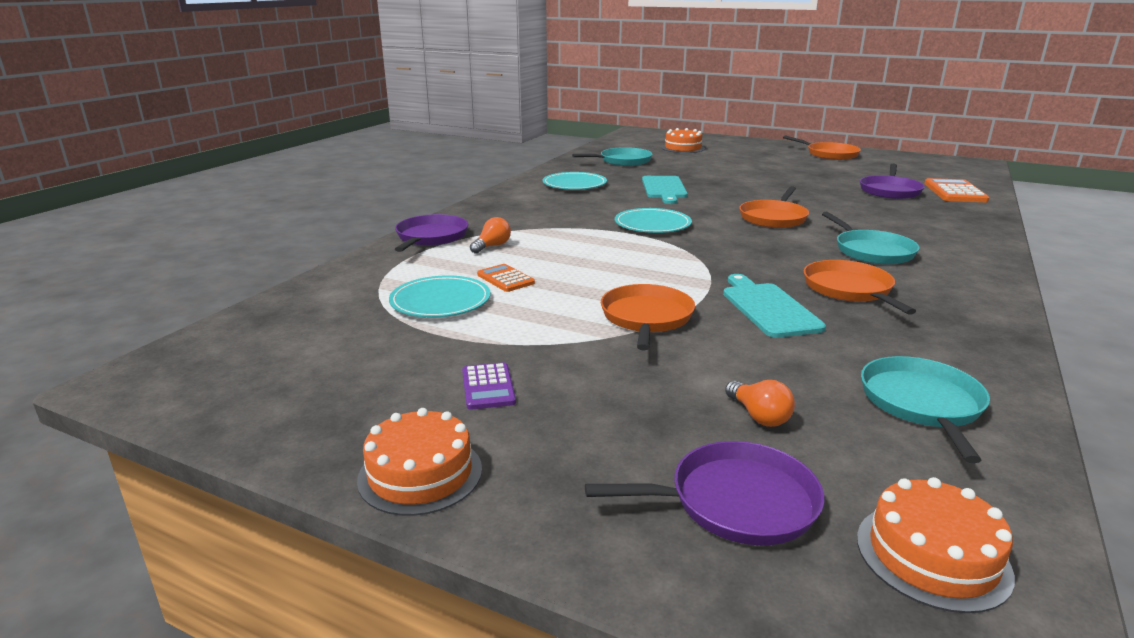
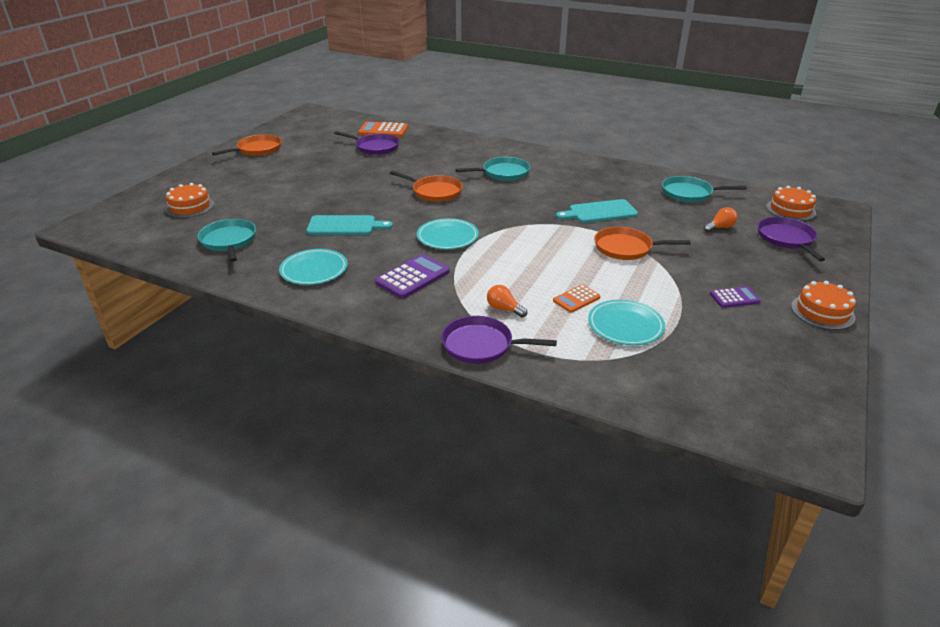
camera: 90 degrees left, 10 degrees up
orange pan [804,260,916,315] -> none
none -> purple calculator [375,254,450,299]

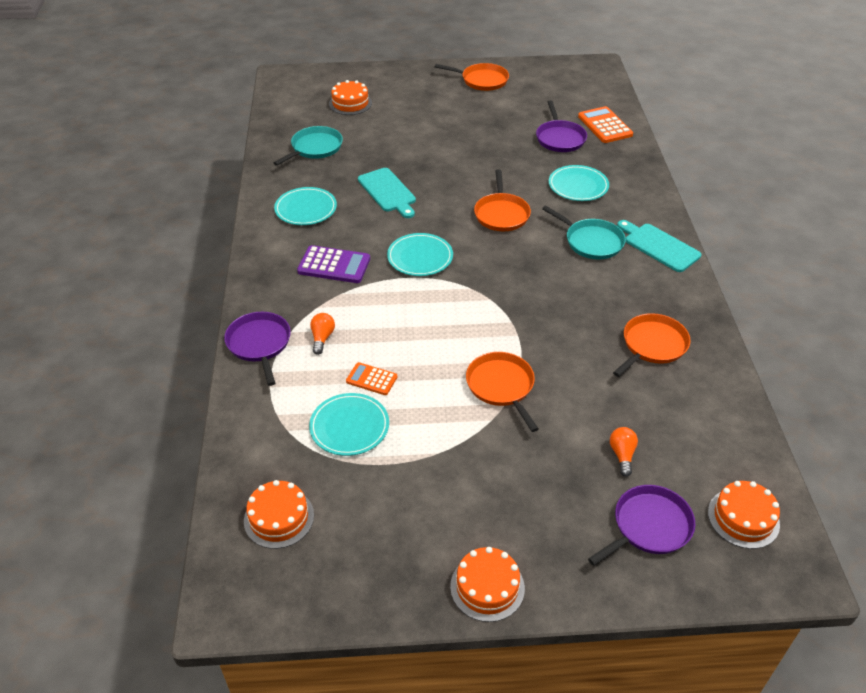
camera: 60 degrees right, 10 degrees up
turquoise cutting board [556,199,638,223] -> turquoise cutting board moved to [617,220,701,272]
turquoise pan [662,176,747,202] -> none
orange light bulb [704,207,738,232] -> orange light bulb turned 120 degrees counterclockwise [610,427,638,477]
purple calculator [710,286,761,308] -> none
none -> orange cake [244,480,314,549]
none -> turquoise plate [549,165,609,201]
none -> orange pan [613,313,691,377]

